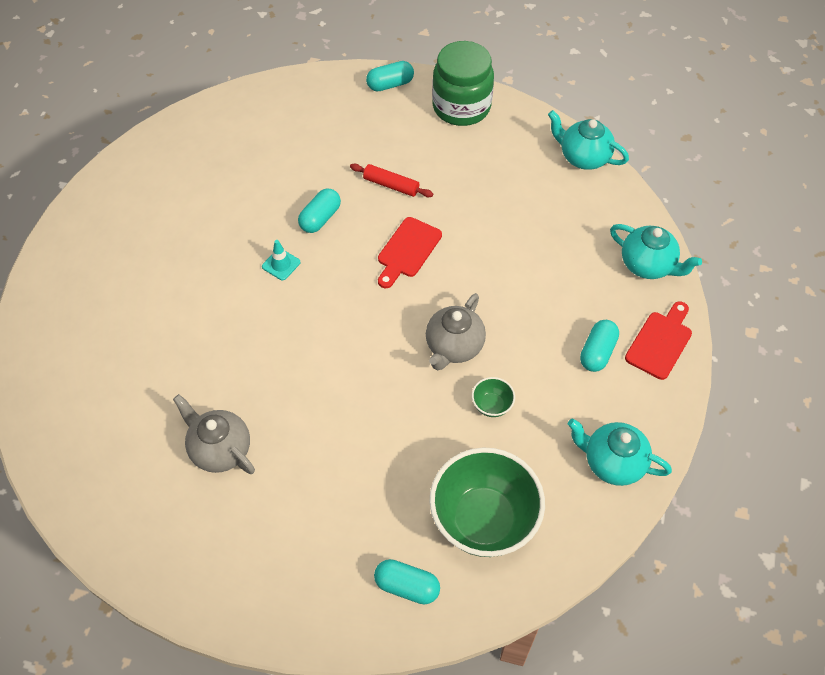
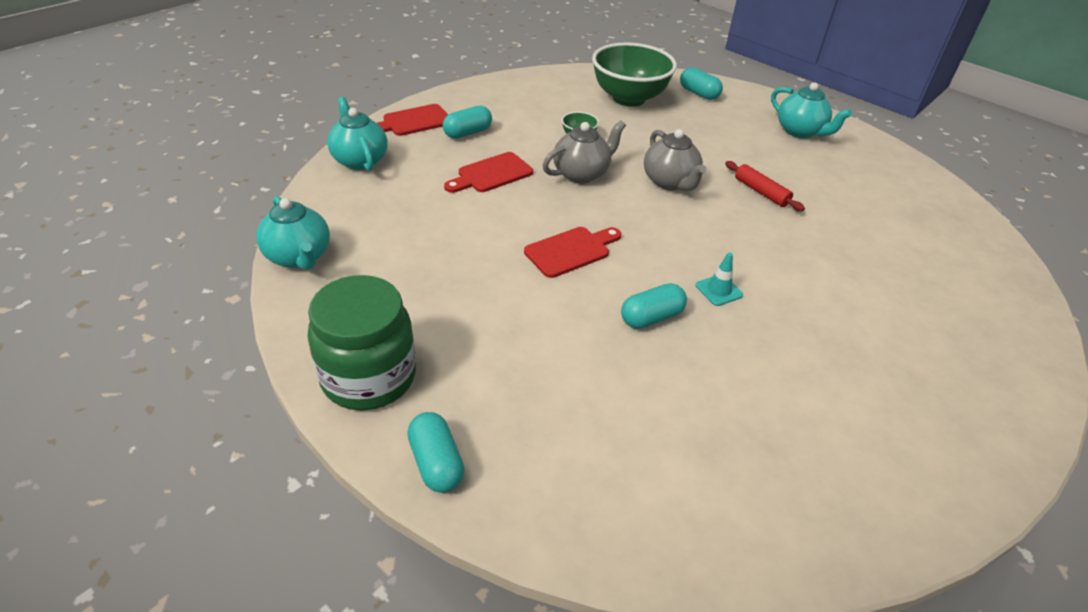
camera: 155 degrees left, 15 degrees down
grey teapot [173,394,255,474] -> grey teapot moved to [644,129,706,191]
red rolling pin [350,164,433,197] -> red rolling pin moved to [725,161,805,211]
turquoise capsule [366,61,414,91] -> turquoise capsule turned 60 degrees clockwise [407,412,465,493]
turquoise teapot [567,419,672,486] -> turquoise teapot moved to [771,82,852,138]
none -> red cutting board [444,152,533,193]

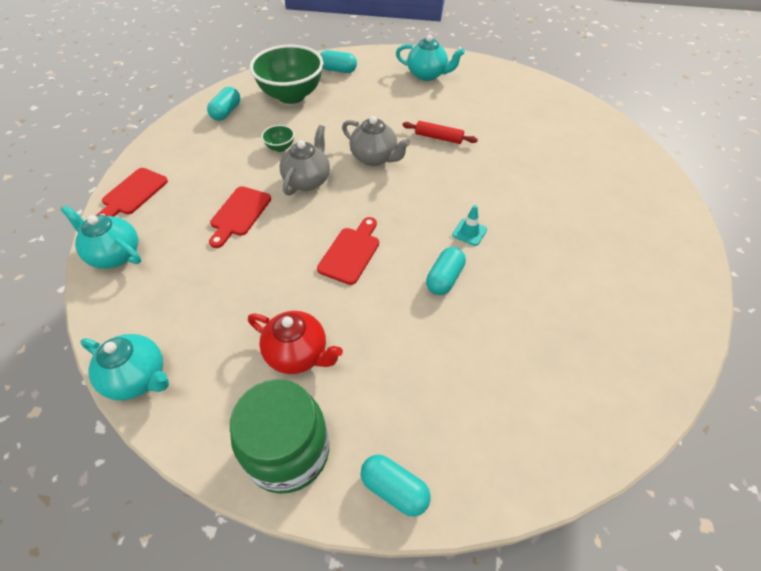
camera: 30 degrees left, 10 degrees up
turquoise capsule [443,106,492,139] -> turquoise capsule moved to [207,87,240,121]
none -> red teapot [248,311,343,374]

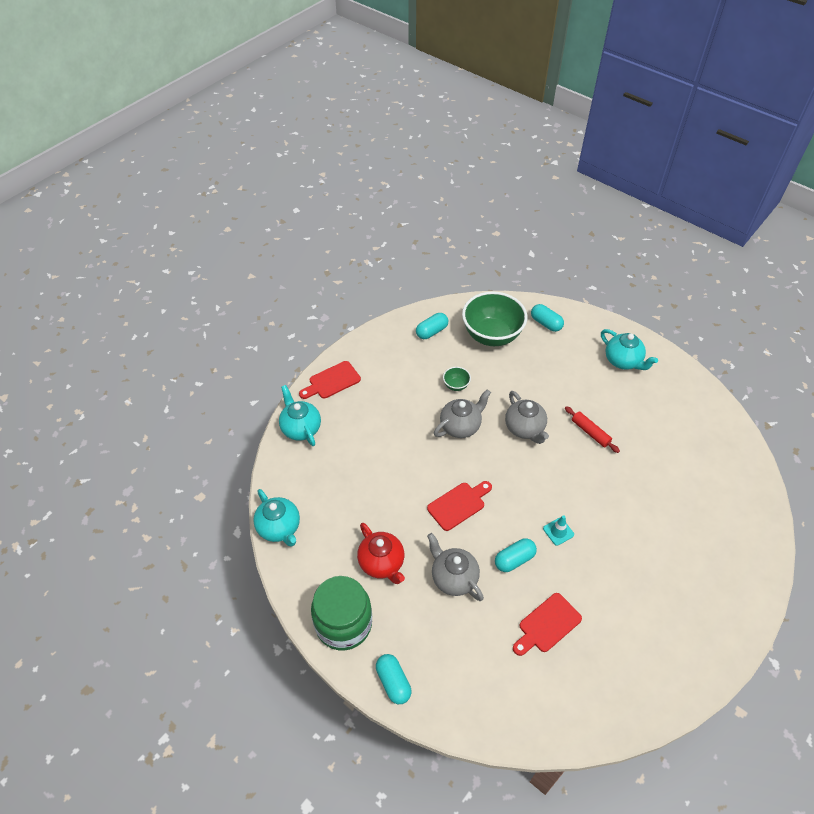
camera: 30 degrees right, 0 degrees up
red cutting board [209,186,271,248] -> red cutting board moved to [513,593,582,656]
none -> grey teapot [427,533,484,601]

